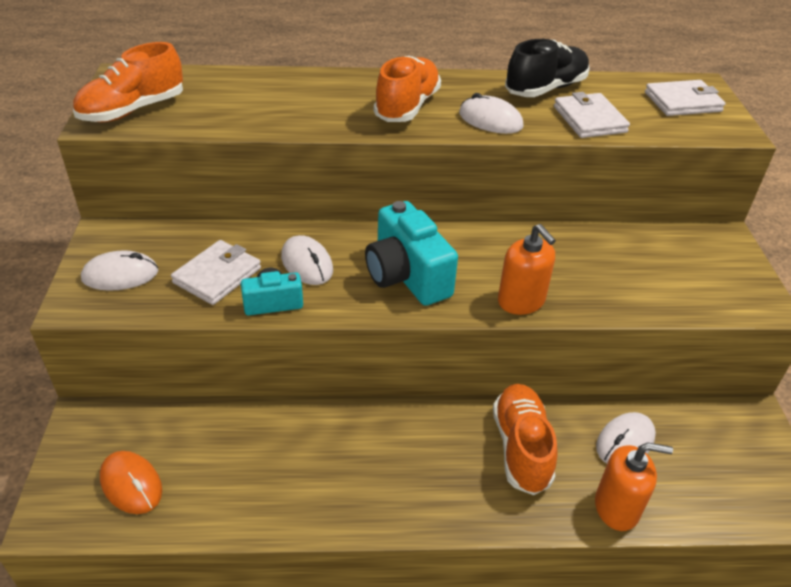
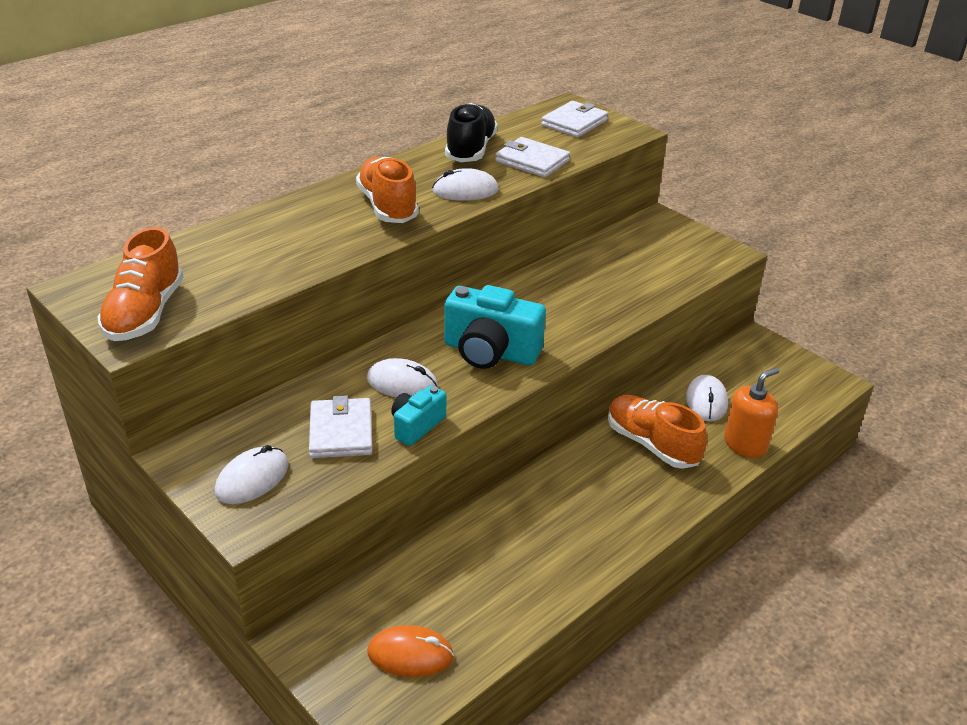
camera: 40 degrees left, 5 degrees down
orange soap dispenser [498,224,556,315] -> none

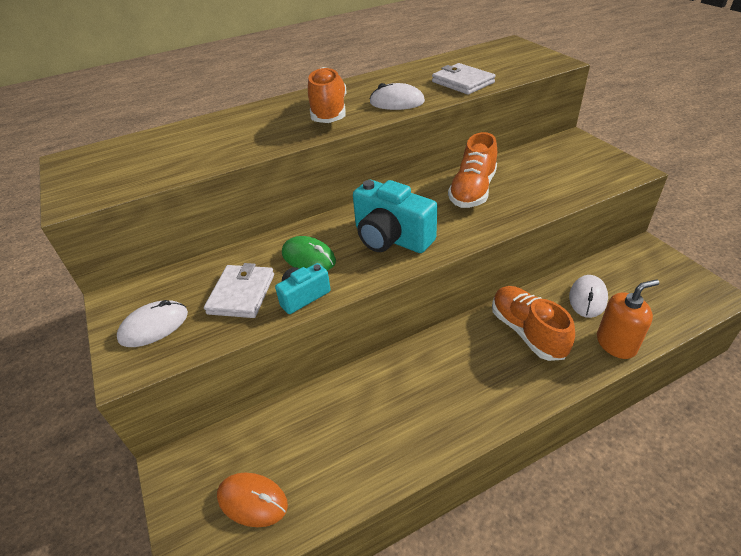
camera: 20 degrees right, 5 degrees up
orange shoe [97,227,184,341] -> orange shoe moved to [448,132,497,208]
white mouse [367,358,438,398] -> green mouse [282,236,336,271]
black shoe [445,103,498,162] -> none
white wallet [541,101,608,138] -> none

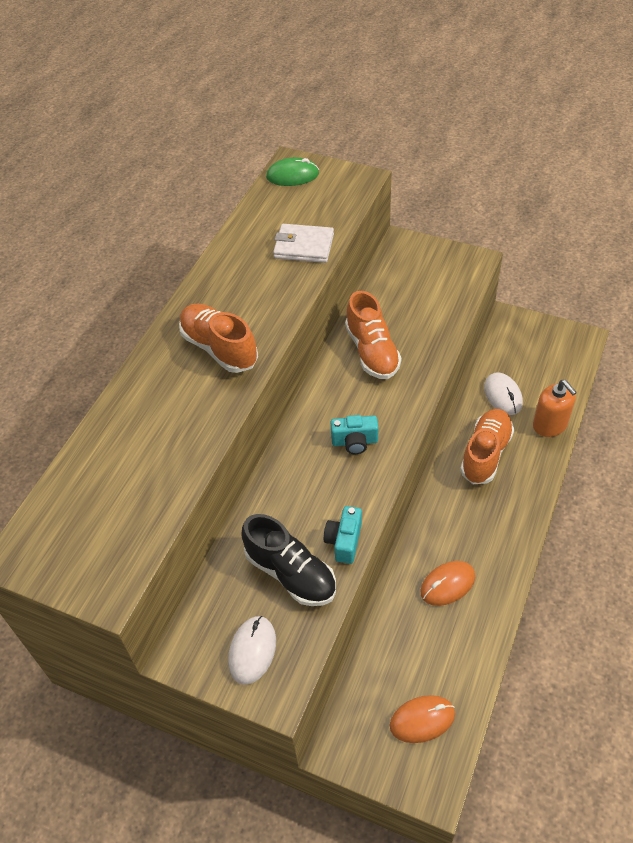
camera: 40 degrees left, 10 degrees up
white wallet [204,263,274,318] -> black shoe [241,514,336,606]
green mouse [282,236,336,271] -> green mouse moved to [266,157,319,186]
turquoise camera [353,180,437,253] -> turquoise camera [331,415,378,454], size x0.56
white mouse [370,83,425,110] -> none
orange shoe [492,286,575,361] -> orange shoe turned 90 degrees clockwise [460,409,514,484]
orange soap dispenser [597,279,659,359] -> orange soap dispenser turned 120 degrees clockwise [533,380,577,437]
none -> orange mouse [420,561,475,606]

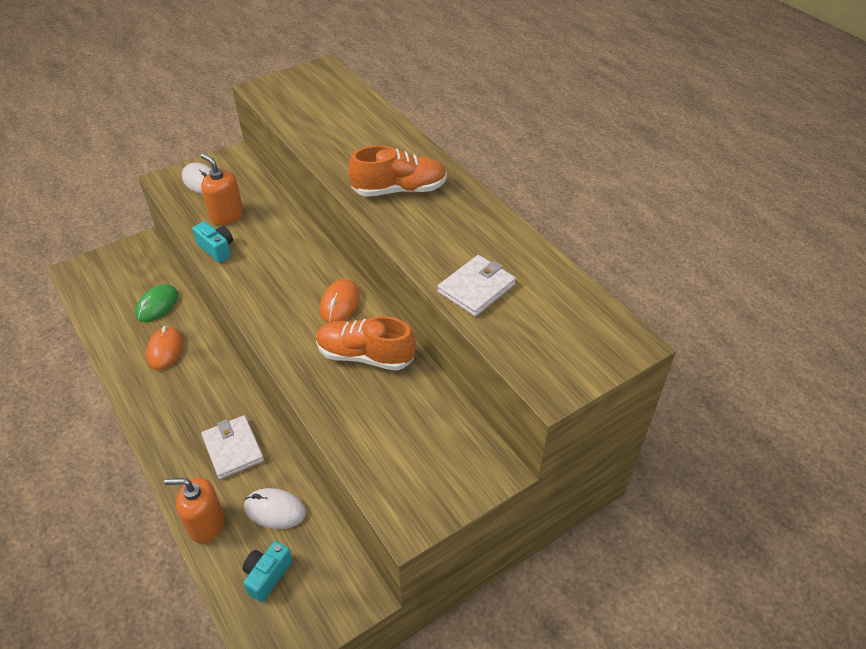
camera: 120 degrees right, 5 degrees down
black shoe [241,514,336,606] -> orange soap dispenser [201,154,243,225]
green mouse [266,157,319,186] -> green mouse moved to [135,284,178,322]
turquoise camera [331,415,378,454] -> turquoise camera moved to [242,541,293,602]
orange mouse [390,695,455,743] -> orange mouse moved to [320,279,360,323]
orange shoe [460,409,514,484] -> white wallet [201,415,264,479]

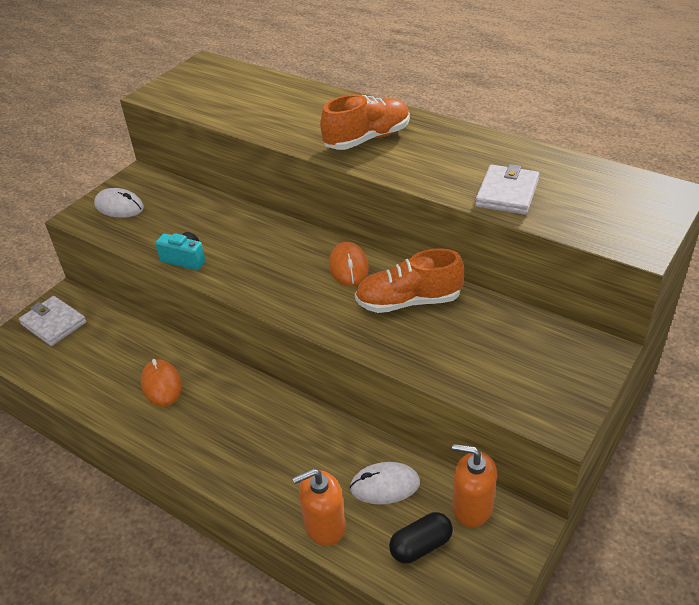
camera: 20 degrees left, 5 degrees down
green mouse [135,284,178,322] -> none
orange soap dispenser [201,154,243,225] -> orange soap dispenser moved to [452,444,497,527]
white wallet [201,415,264,479] -> white wallet moved to [19,296,86,346]
turquoise camera [242,541,293,602] -> black capsule [389,512,453,564]

